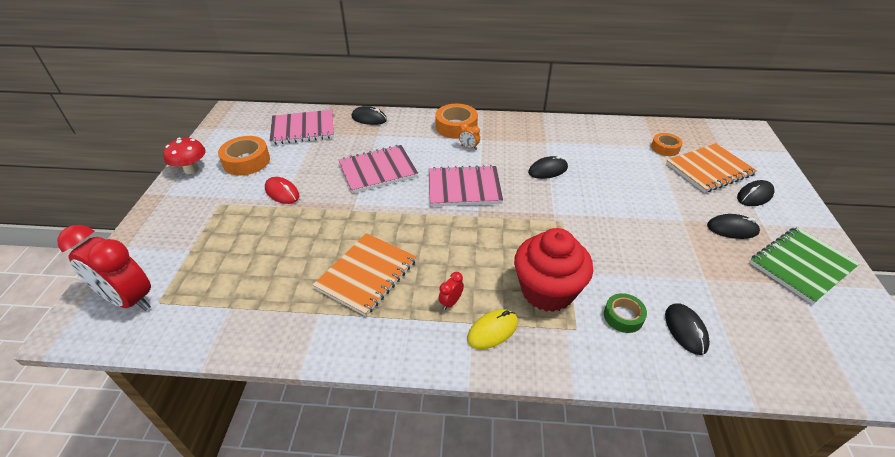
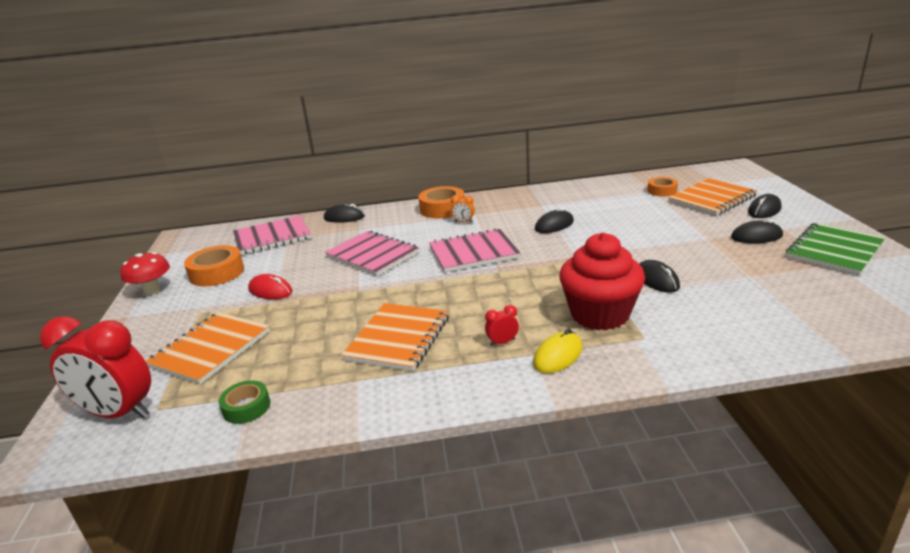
camera: 10 degrees left, 15 degrees down
pink notebook [338,145,418,193] -> pink notebook turned 75 degrees clockwise [325,231,419,276]
red clock [439,272,464,310] -> red clock turned 45 degrees clockwise [485,305,519,346]
green tape [604,293,647,333] -> green tape moved to [219,380,270,424]
black mouse [665,303,710,355] -> black mouse moved to [640,260,680,293]
none -> orange notebook [145,312,270,385]

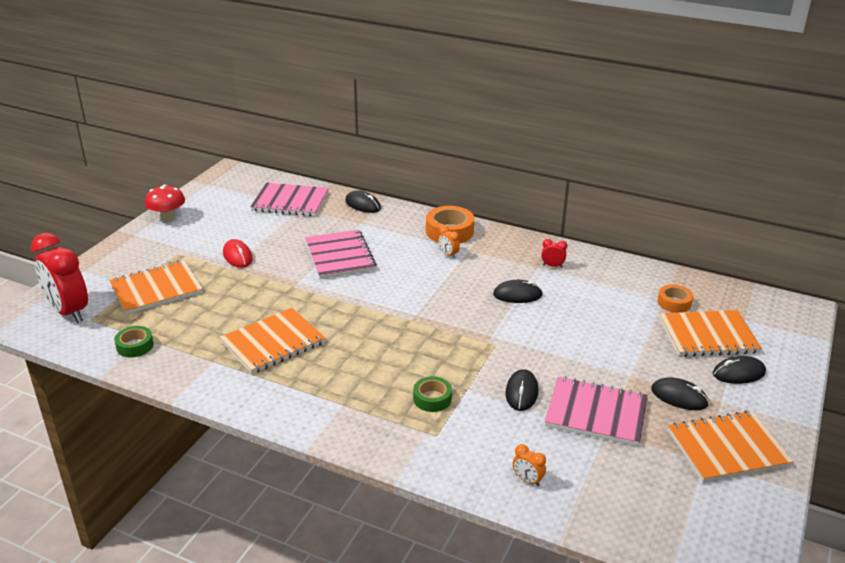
camera: 30 degrees right, 5 degrees up
orange tape [184,245,244,287] -> none
pink notebook [429,228,520,272] -> pink notebook moved to [545,377,648,446]
red clock [485,305,519,346] -> red clock moved to [541,239,567,268]
yellow mouse [533,329,583,373] -> none
red cupcake [559,232,645,330] -> green tape [413,376,452,412]
green notebook [786,223,886,275] -> orange notebook [668,410,794,482]
none -> orange clock [513,444,546,486]

